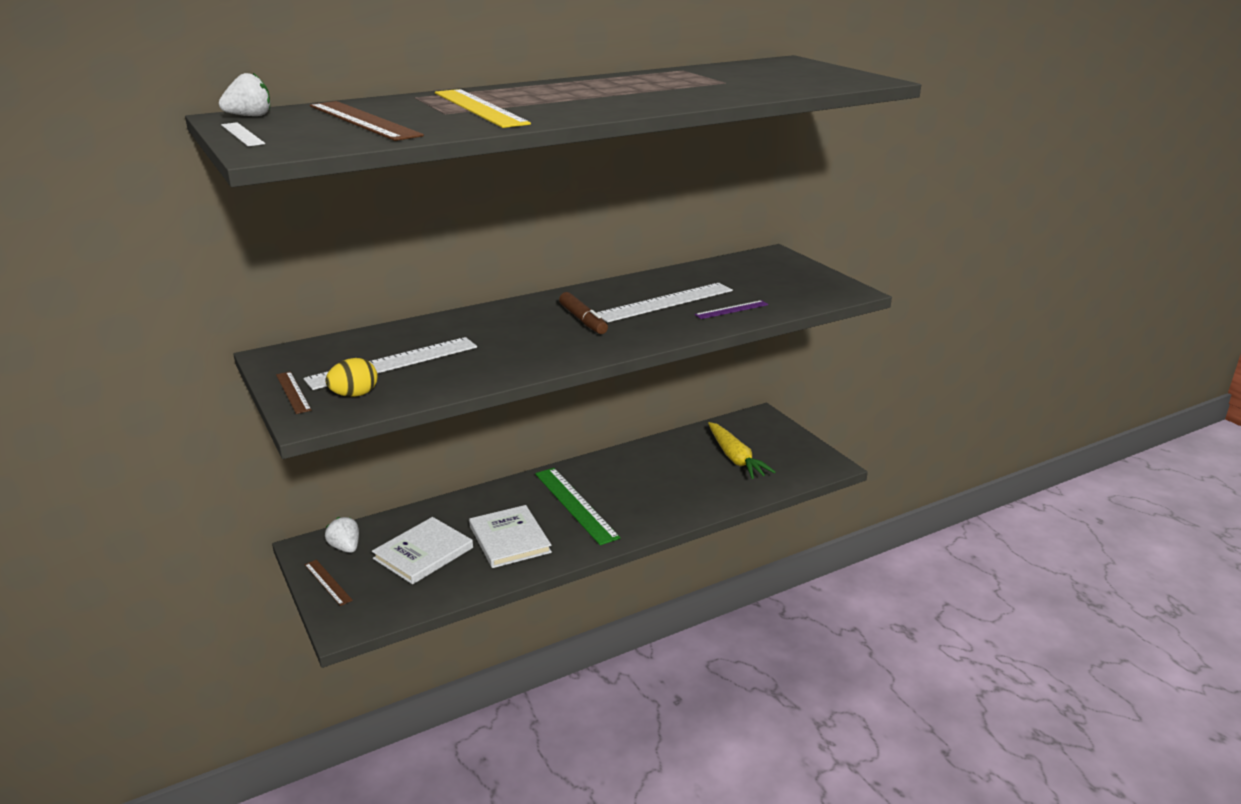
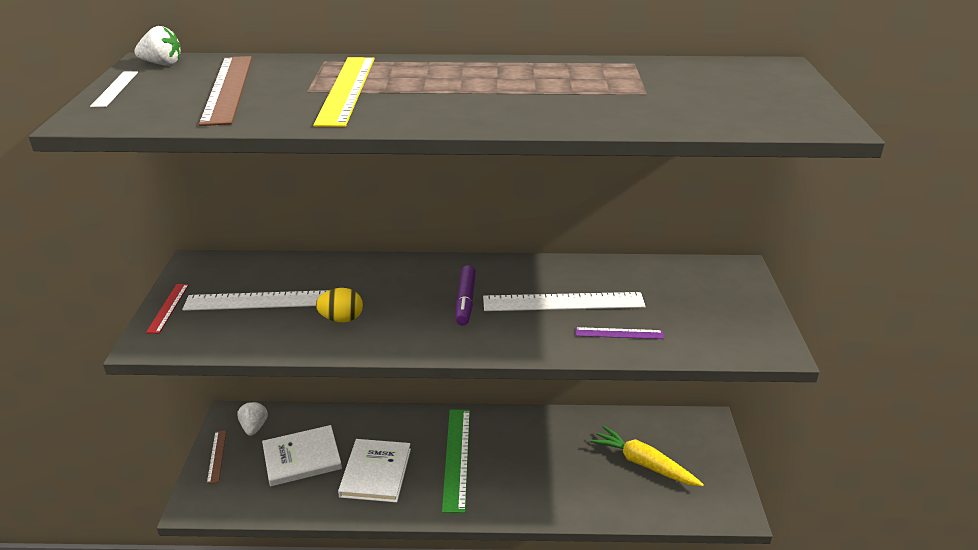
camera: 30 degrees right, 5 degrees up
brown ruler [276,371,312,414] -> red ruler [146,284,189,333]
yellow egg [325,358,378,397] -> yellow egg moved to [316,288,363,322]
brown marker [559,292,608,334] -> purple marker [456,265,476,326]
yellow carrot [708,422,776,479] -> yellow carrot turned 120 degrees clockwise [590,425,704,486]

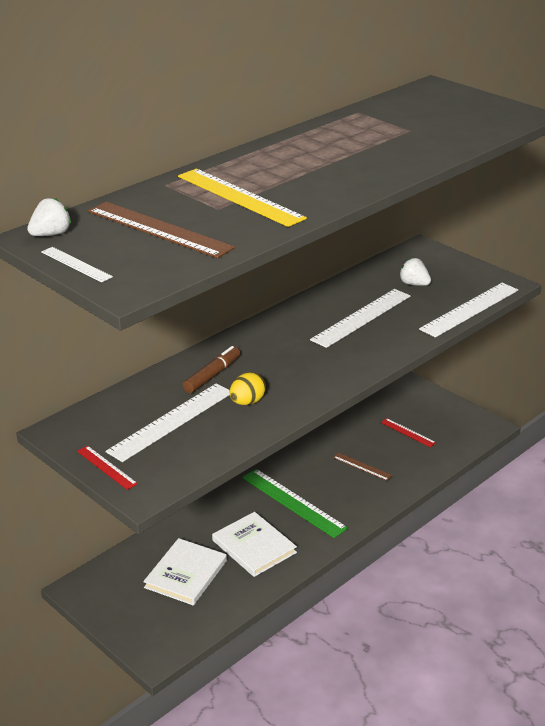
camera: 45 degrees left, 0 degrees up
brown ruler [207,431,226,484] -> brown ruler moved to [333,453,393,481]
white strawberry [237,401,268,436] -> white strawberry moved to [399,258,431,286]
purple marker [456,265,476,326] -> none
purple ruler [575,327,664,339] -> none
yellow carrot [590,425,704,486] -> red ruler [381,418,436,447]
none -> brown marker [183,346,240,393]
none -> white ruler [419,283,518,338]

